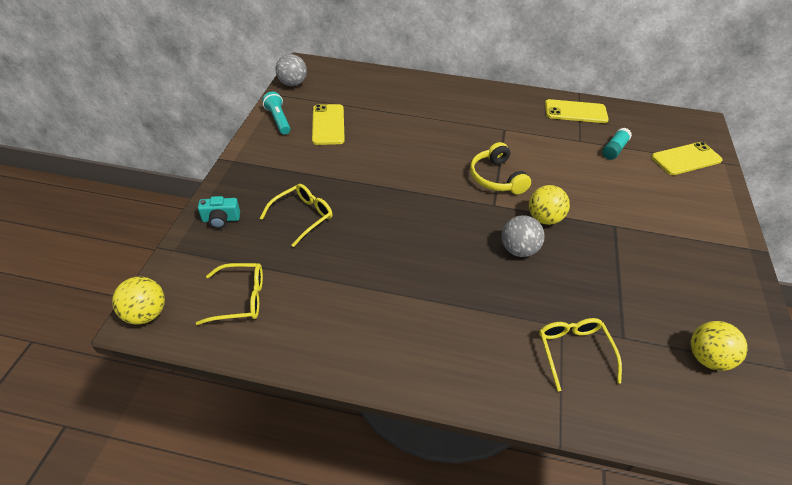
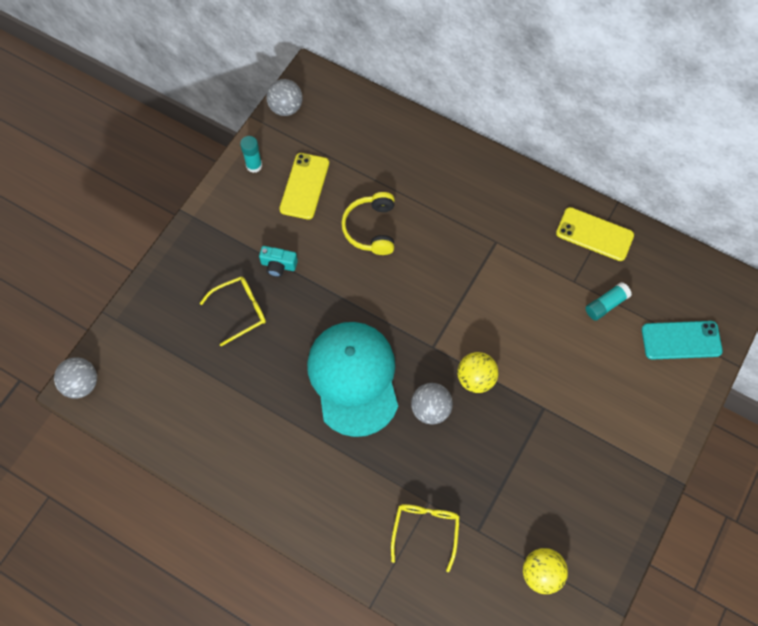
camera: 20 degrees right, 20 degrees up
yellow ball [112,277,165,324] -> grey ball [54,357,97,399]
yellow glasses [196,263,263,325] -> none
turquoise camera [198,196,240,228] -> turquoise camera moved to [259,246,298,277]
turquoise flashlight [262,92,290,134] -> turquoise glue stick [240,136,262,173]
yellow headphones [470,142,531,194] -> yellow headphones moved to [341,192,395,255]
yellow phone [651,142,723,175] -> turquoise phone [642,321,723,360]
none -> turquoise cap [307,322,398,437]

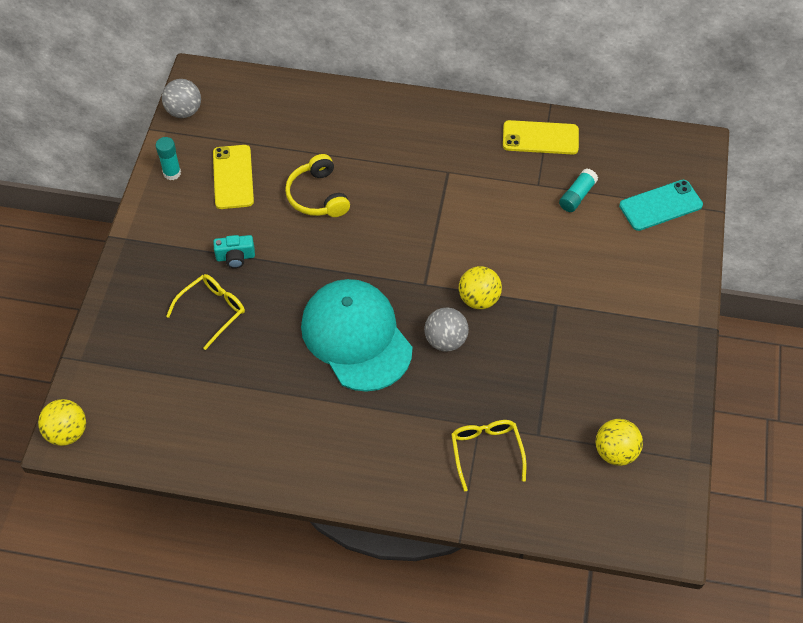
camera: 20 degrees left, 10 degrees down
grey ball [54,357,97,399] -> yellow ball [38,399,86,446]

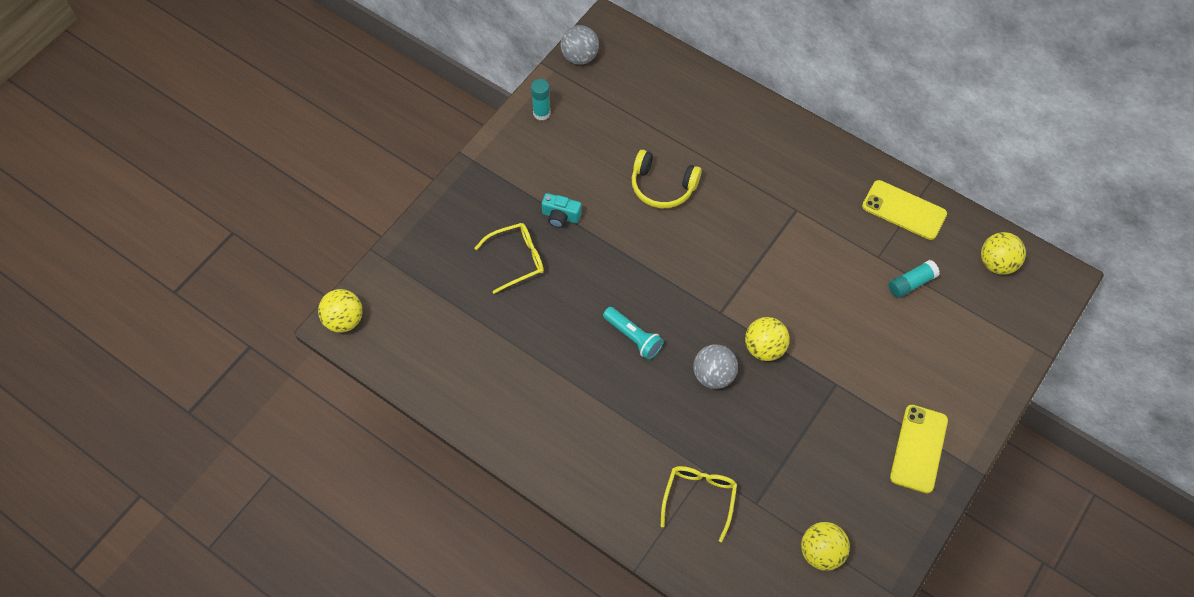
camera: 25 degrees right, 5 degrees up
yellow phone [213,145,254,209] -> yellow phone moved to [890,405,948,493]
yellow headphones [285,154,350,217] -> yellow headphones turned 75 degrees counterclockwise [632,150,702,208]
turquoise cap [301,279,413,392] -> turquoise flashlight [603,307,664,360]
turquoise phone [619,180,703,231] -> none
none -> yellow ball [981,232,1026,275]

